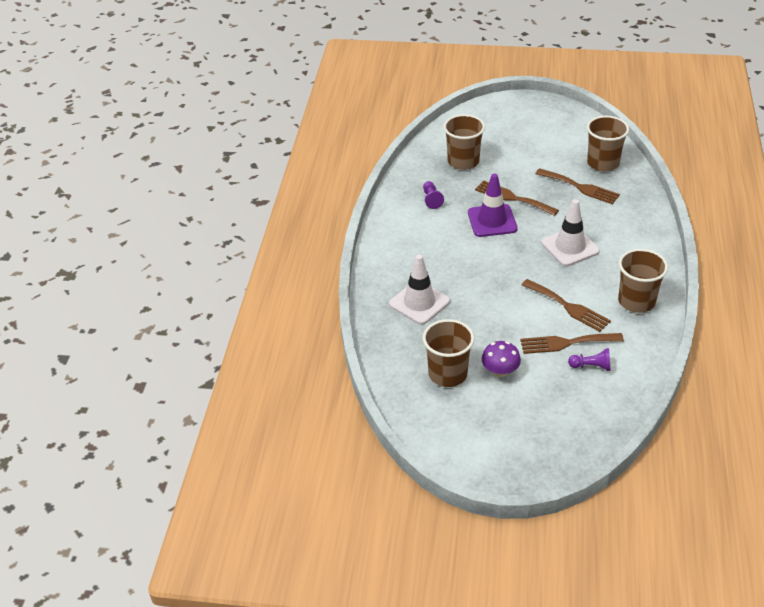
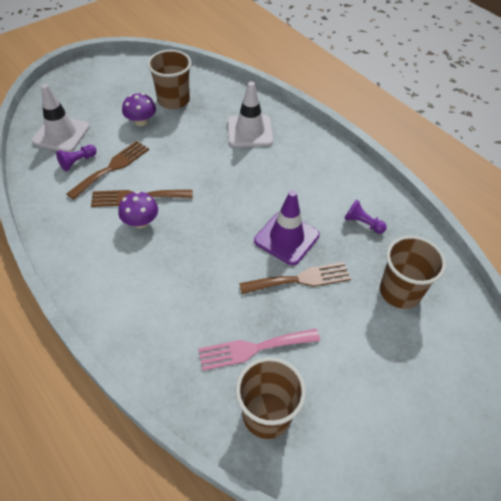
camera: 130 degrees right, 10 degrees up
brown fork [535,168,620,204] -> pink fork [198,329,320,371]
white traffic cone [541,199,600,266] -> white traffic cone moved to [32,84,90,152]
brown cup [618,249,668,313] -> none
none -> purple mushroom [118,191,158,228]

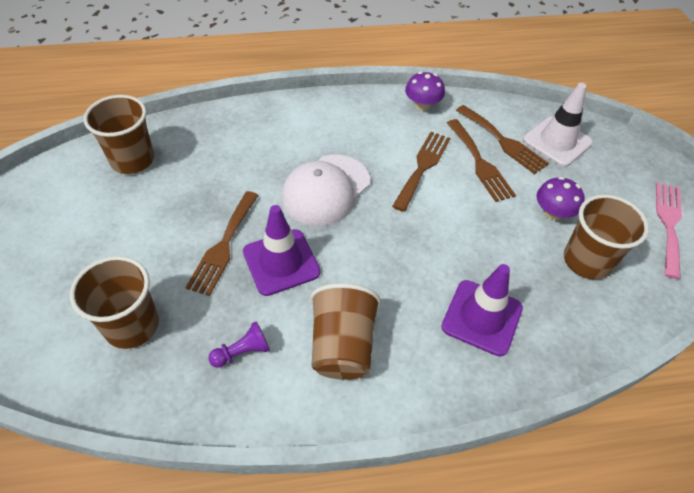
camera: 120 degrees right, 0 degrees up
purple pawn [56,145,97,171] -> brown fork [456,105,549,174]
purple mushroom [118,191,158,228] -> purple mushroom moved to [405,72,445,111]
pink fork [198,329,320,371] -> pink fork moved to [656,183,682,279]
white traffic cone [227,82,273,147] -> purple traffic cone [441,264,523,357]
none -> white cap [281,155,370,226]
none -> brown cup [310,283,381,380]

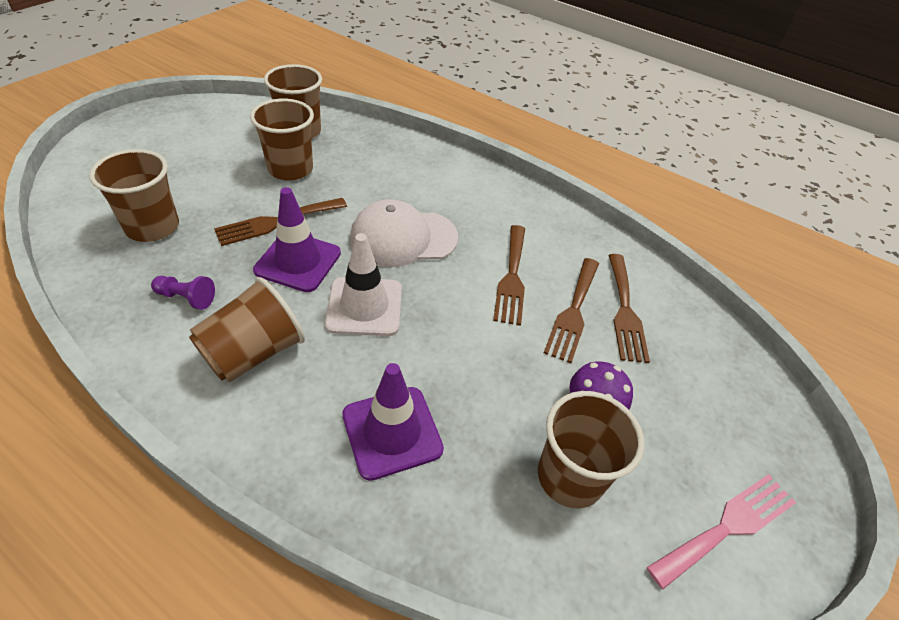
camera: 40 degrees right, 5 degrees down
brown fork [392,132,450,212] -> brown fork turned 120 degrees clockwise [493,225,525,326]
purple mushroom [405,72,445,111] -> none
white traffic cone [523,83,593,167] -> white traffic cone moved to [325,233,402,336]
none -> brown cup [250,99,314,181]

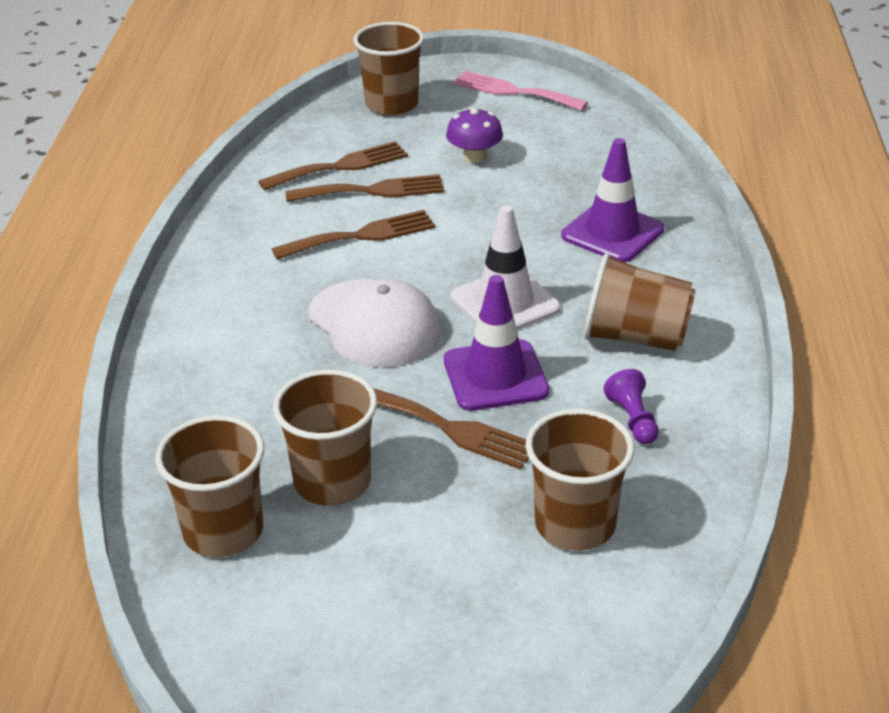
camera: 115 degrees left, 10 degrees down
brown cup [538,391,644,508] -> brown cup moved to [353,22,424,116]

